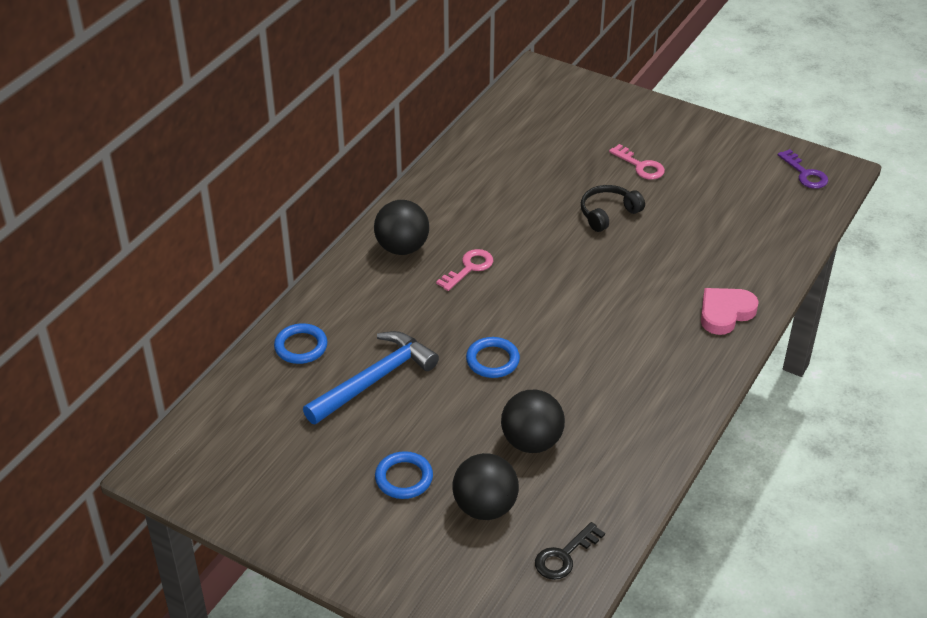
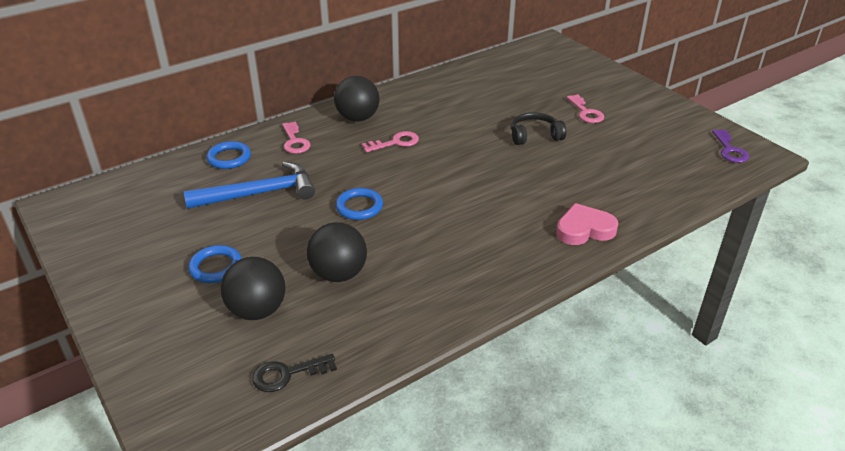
camera: 25 degrees right, 5 degrees down
none -> pink key [282,122,310,154]

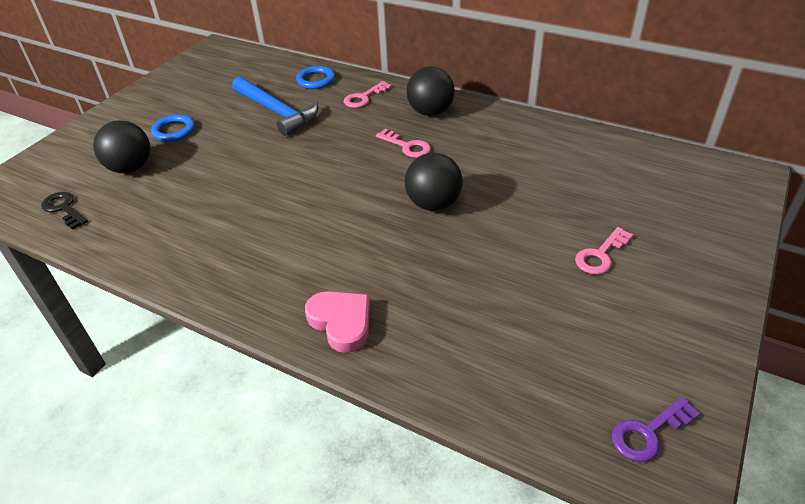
camera: 65 degrees right, 5 degrees up
black ball [307,222,367,282] -> black ball moved to [405,153,463,211]
blue ring [335,188,383,220] -> none
black headphones [511,112,566,145] -> none

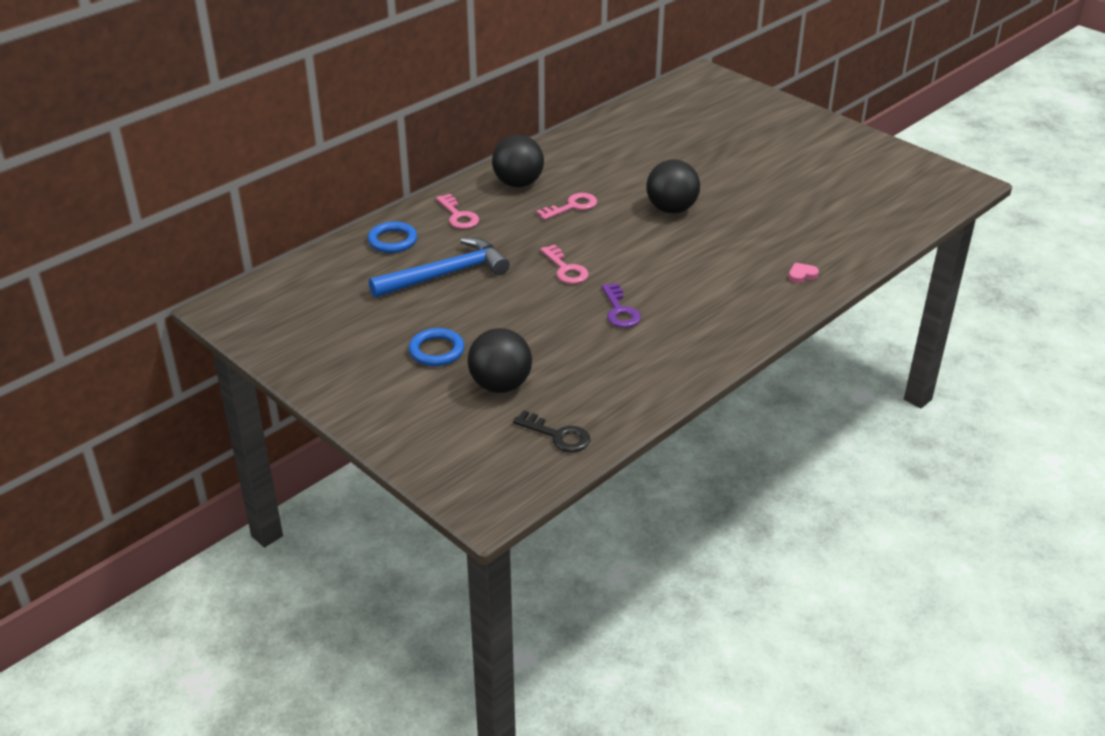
camera: 75 degrees left, 5 degrees down
black key [41,192,88,230] -> black key turned 120 degrees counterclockwise [513,410,590,452]
pink heart [305,291,370,353] -> pink heart [788,263,819,283], size x0.49
pink key [575,227,633,275] -> pink key moved to [540,244,589,284]
purple key [612,397,700,462] -> purple key moved to [602,283,641,328]

